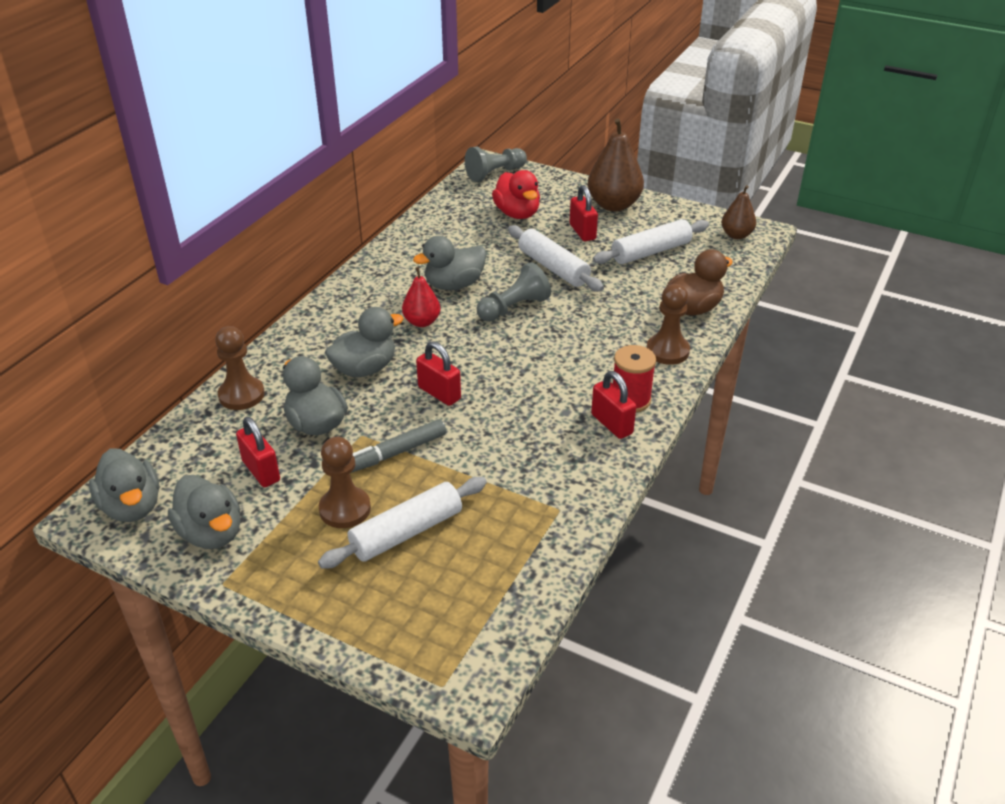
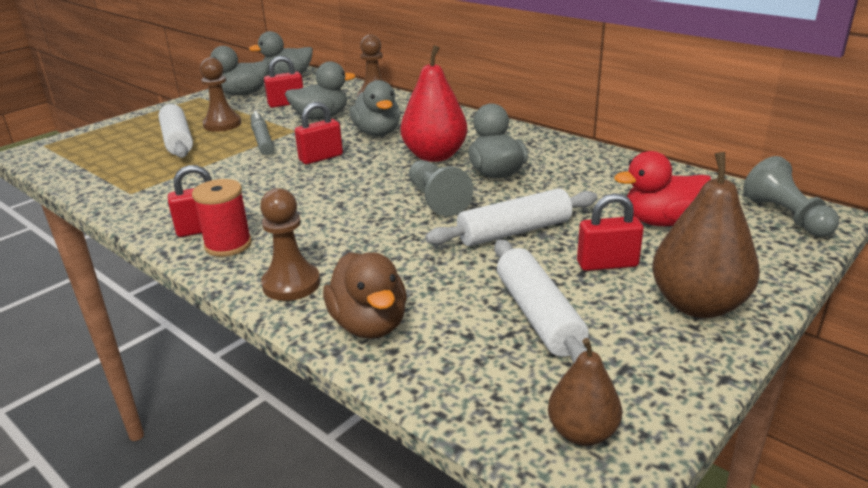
camera: 105 degrees right, 10 degrees down
red pear [402,267,440,327] -> red pear [401,45,468,162], size x1.71

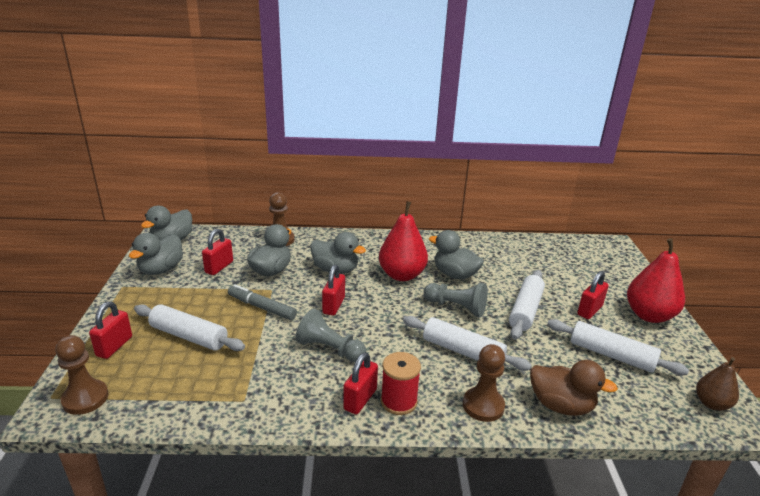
camera: 45 degrees left, 0 degrees up
brown pawn [200,57,241,132] -> brown pawn moved to [55,335,109,415]
red duck [614,151,711,226] -> none
brown pear [652,152,760,318] -> red pear [627,238,685,323]
grey pawn [743,156,839,237] -> grey pawn moved to [296,308,366,362]
none -> red padlock [89,302,132,359]
none -> white rolling pin [403,316,532,371]

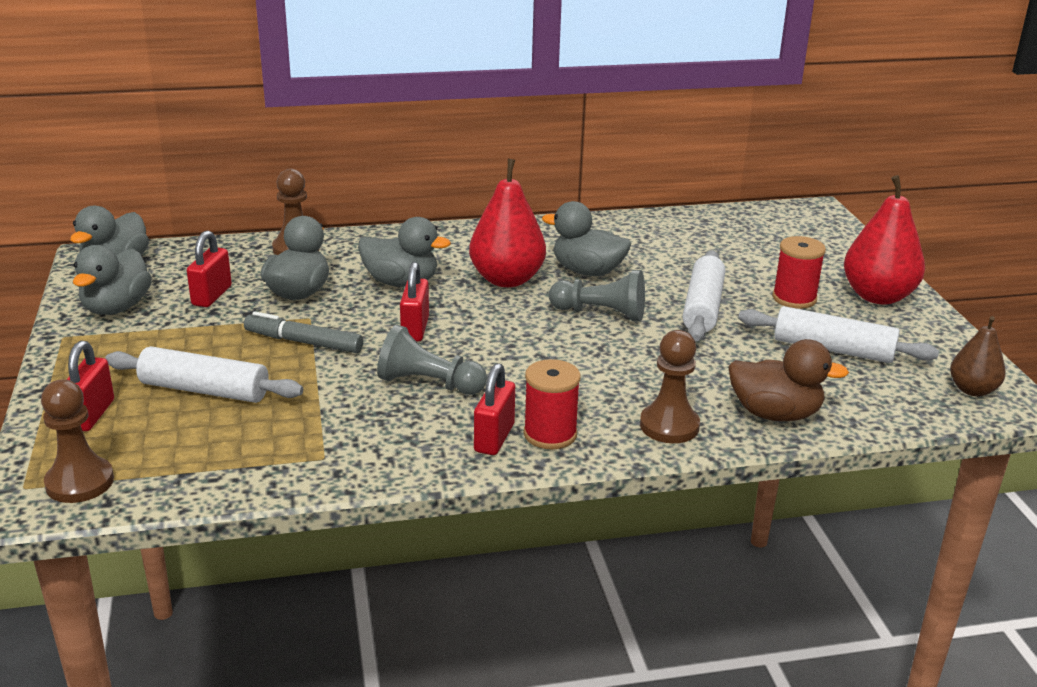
camera: 10 degrees left, 0 degrees up
white rolling pin [403,316,532,371] -> none
red padlock [577,271,609,319] -> red spool [772,236,826,309]

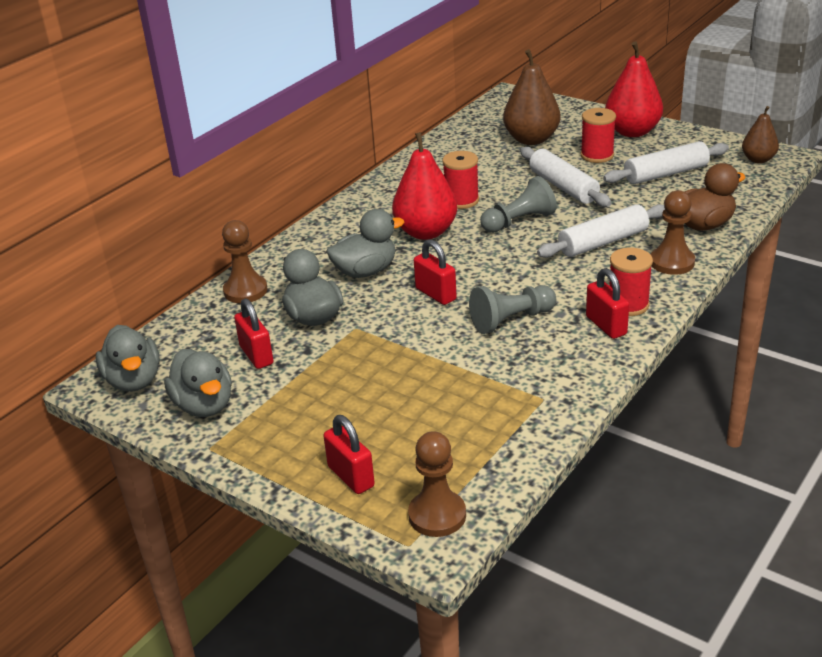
camera: 40 degrees left, 5 degrees up
white rolling pin [105,346,303,403] -> white rolling pin moved to [537,204,665,258]
grey marker [244,311,363,353] -> none
grey duck [542,201,631,276] -> red spool [442,151,479,209]
none -> brown pear [503,49,561,145]

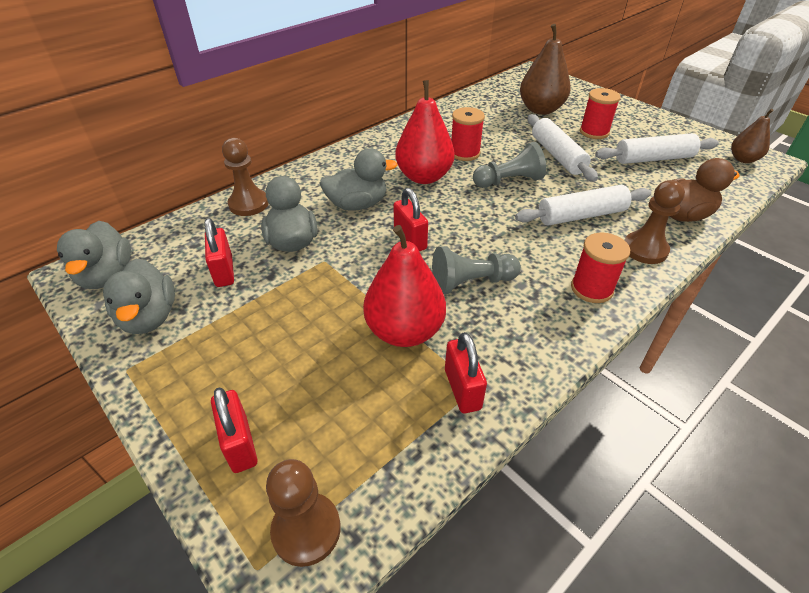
camera: 10 degrees right, 10 degrees up
red padlock [586,268,629,339] -> red padlock moved to [445,332,487,414]
red pear [605,41,663,137] -> red pear moved to [363,225,446,347]

